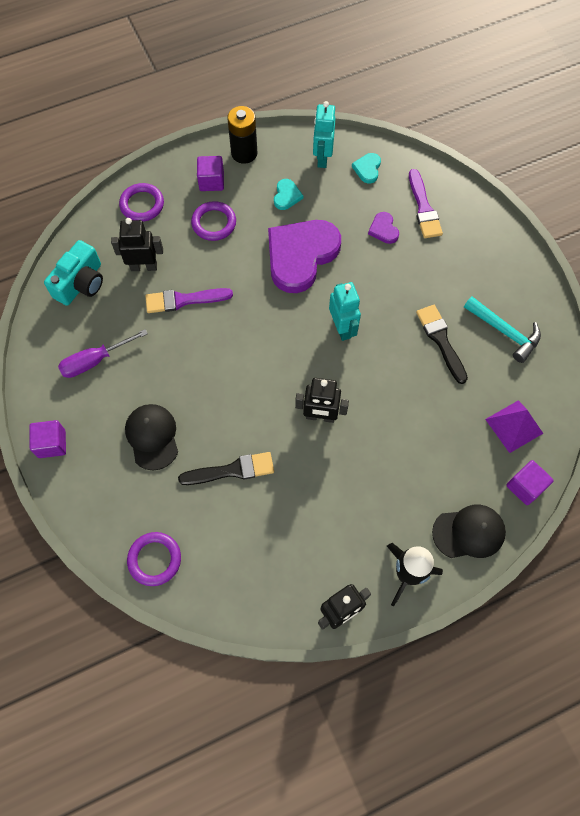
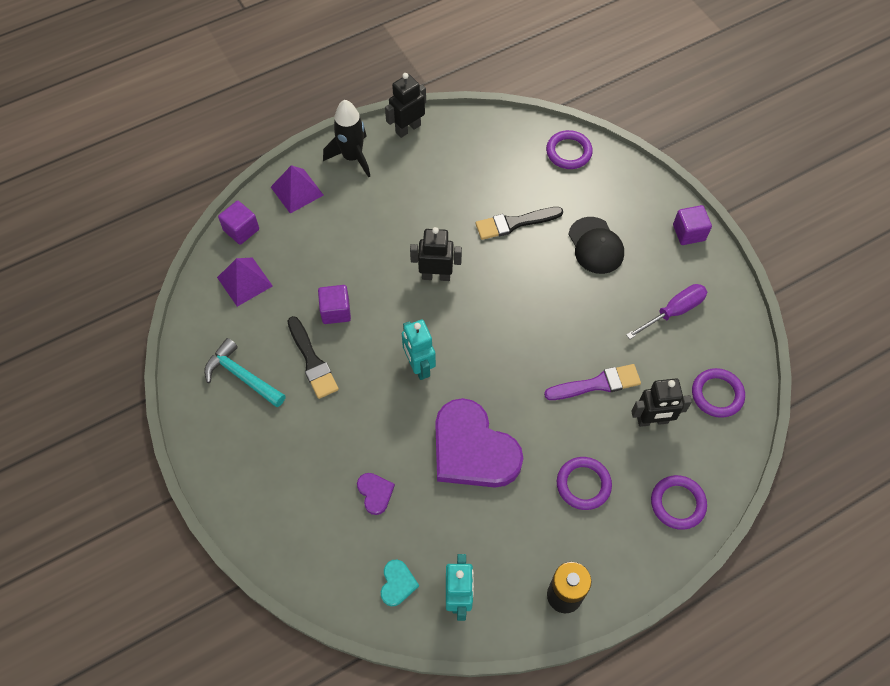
camera: 175 degrees right, 5 degrees down
turquoise camera [44,240,103,306] -> purple ring [692,368,745,418]
purple cube [197,156,224,191] -> purple cube moved to [318,285,351,324]
purple heart [268,220,341,293] -> purple heart turned 105 degrees clockwise [435,398,523,488]
turquoise heart [274,179,303,210] -> none
purple brush [409,169,443,238] -> none
black cap [432,505,506,558] -> purple pyramid [271,165,324,214]

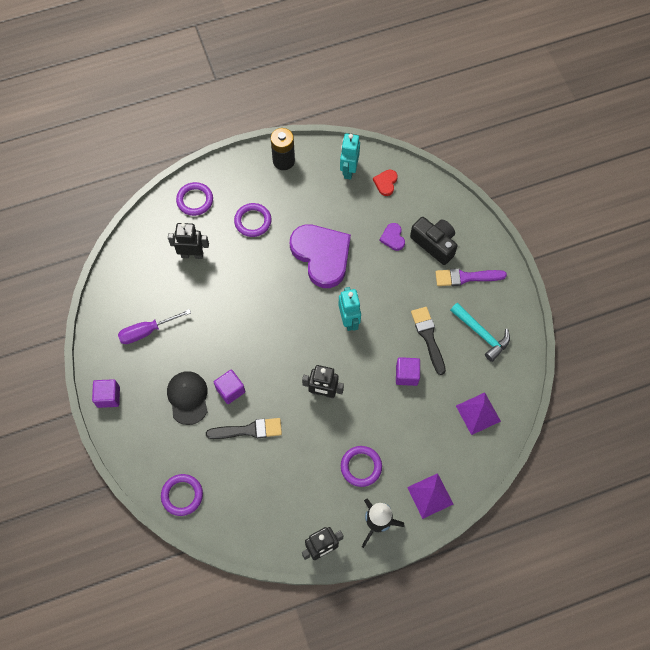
camera: 170 degrees left, 5 degrees up
purple cube [218,201,259,245] -> purple cube moved to [214,370,245,404]
turquoise heart [381,560,419,606] -> red heart [373,170,398,196]
purple brush [544,364,641,400] -> purple brush moved to [435,268,507,286]
purple ring [692,368,745,418] -> purple ring moved to [341,446,382,487]
none -> black camera [410,217,457,265]

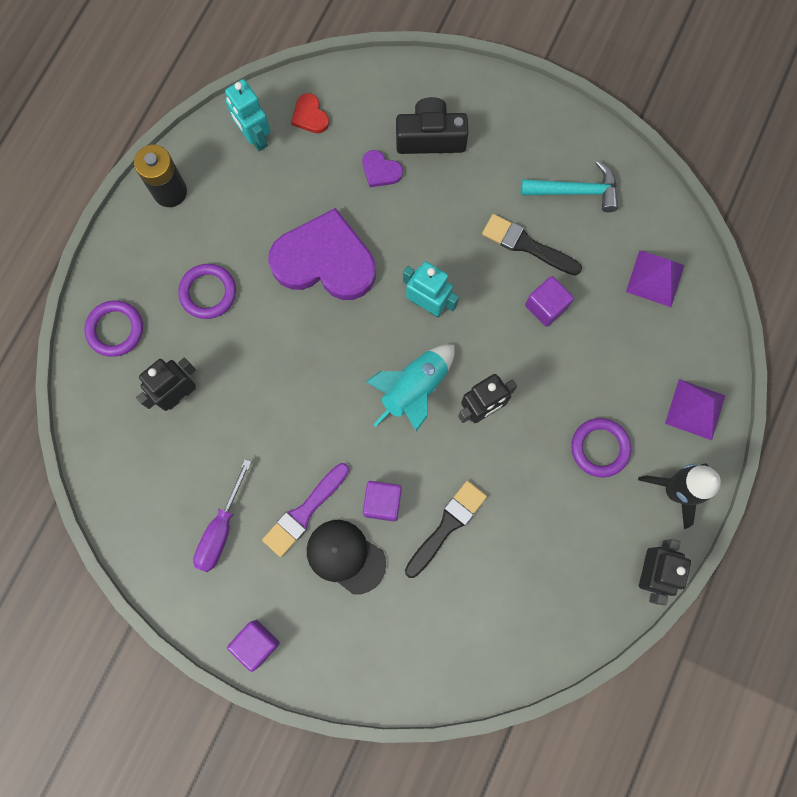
camera: 45 degrees left, 10 degrees up
purple ring [161,474,203,516] -> none
purple brush [435,268,507,286] -> purple brush moved to [262,463,349,557]
none -> turquoise rocket [365,345,455,431]

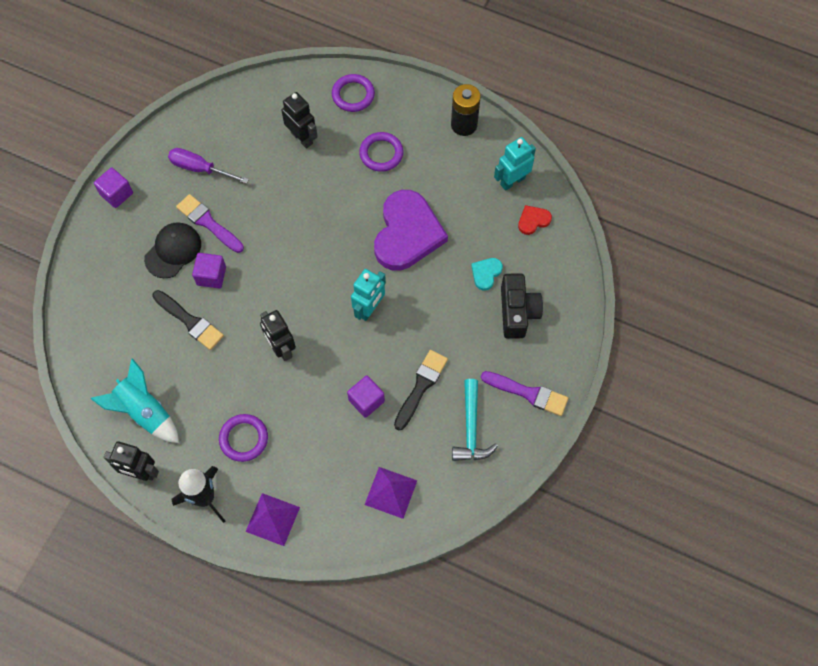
camera: 90 degrees right, 10 degrees down
purple heart [362,150,403,187] -> turquoise heart [471,258,503,290]
turquoise rocket [365,345,455,431] -> turquoise rocket moved to [90,358,179,443]
none -> purple brush [481,371,568,416]

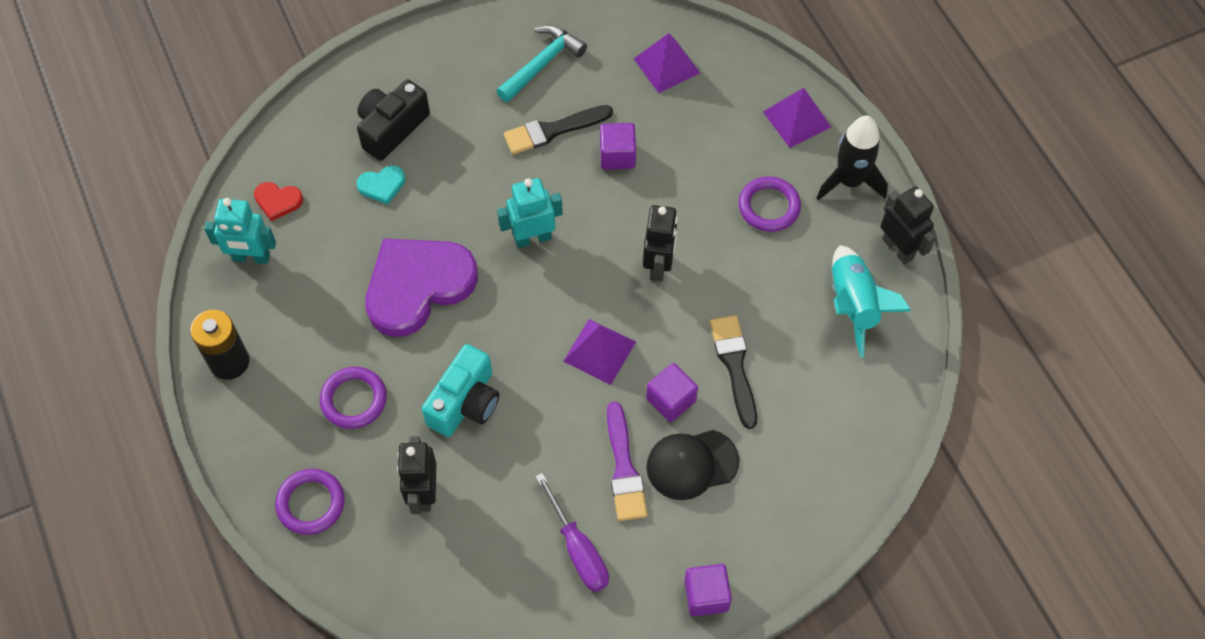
camera: 140 degrees left, 5 degrees down
purple brush [481,371,568,416] -> none
none -> turquoise camera [422,344,499,437]
none -> purple pyramid [563,319,636,385]

